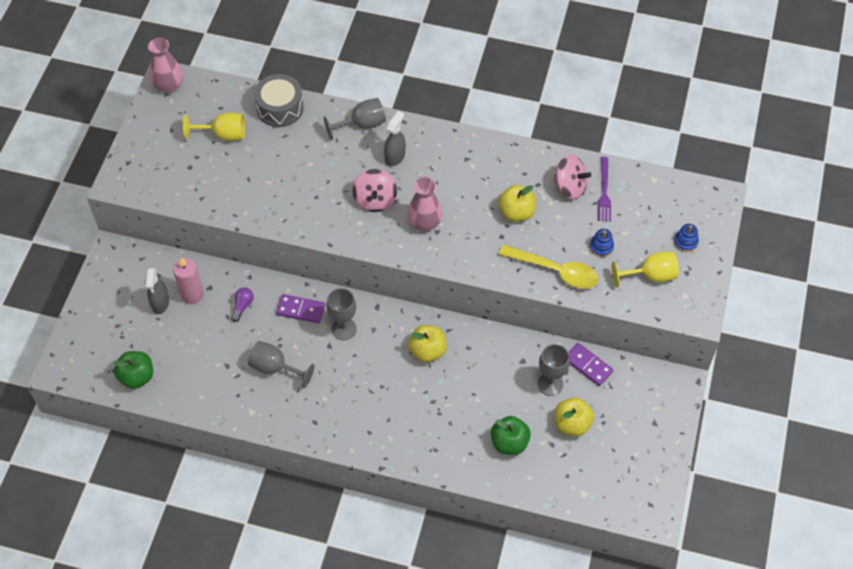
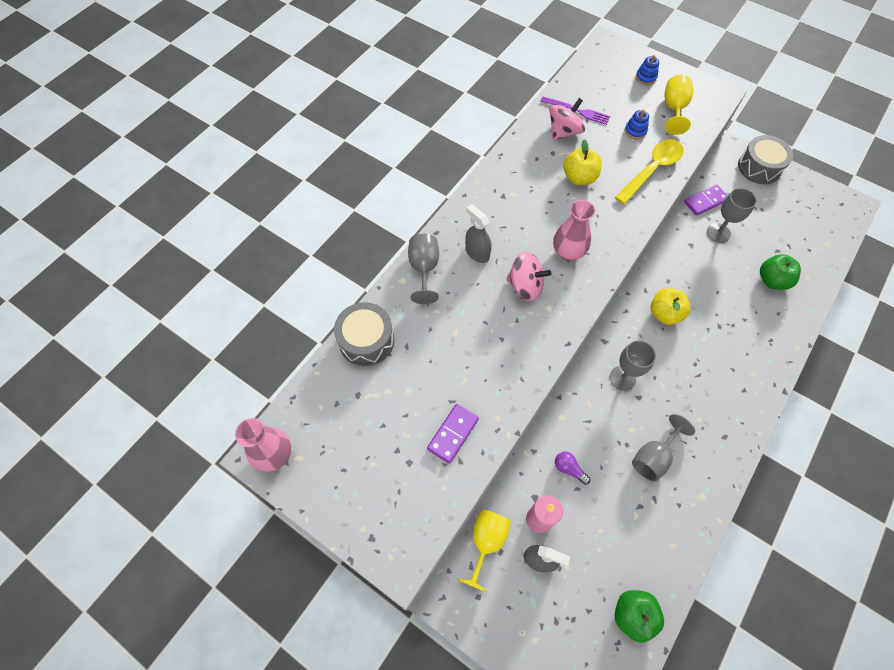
camera: 70 degrees left, 5 degrees up
yellow goblet [183,113,245,141] -> yellow goblet moved to [457,509,511,592]
purple domino [276,294,325,323] -> purple domino moved to [427,404,479,464]
yellow apple [555,398,594,436] -> none
none -> grey drum [738,135,793,184]

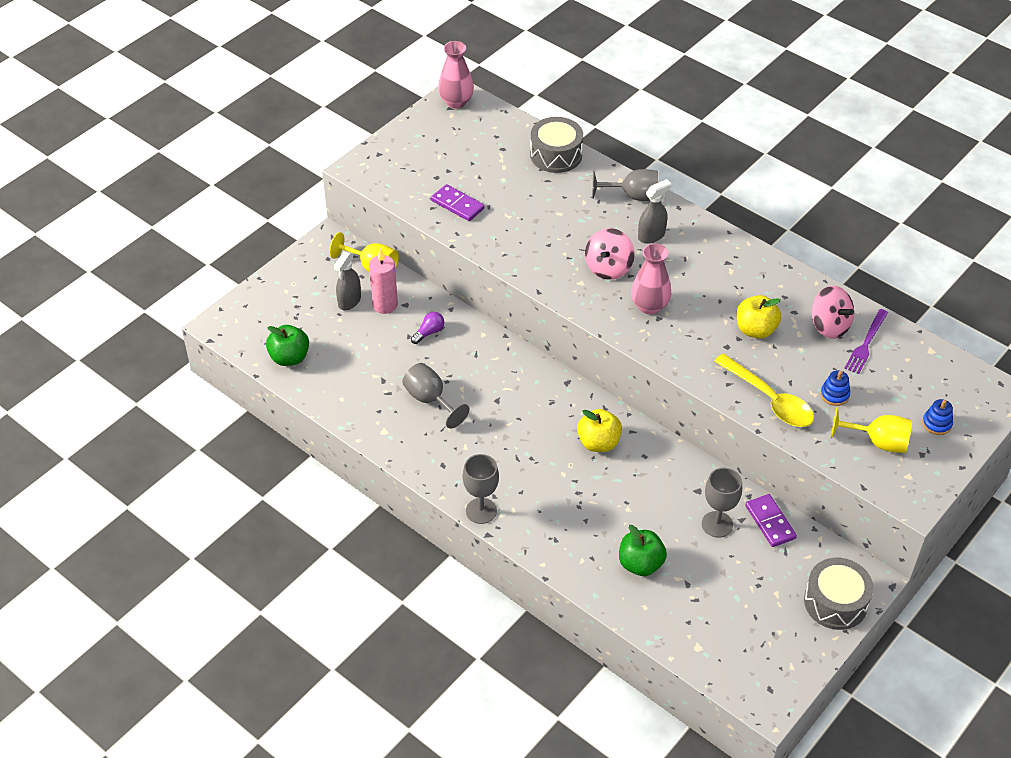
camera: 95 degrees right, 15 degrees down
grey goblet [610,340,656,391] -> grey goblet moved to [463,454,499,524]

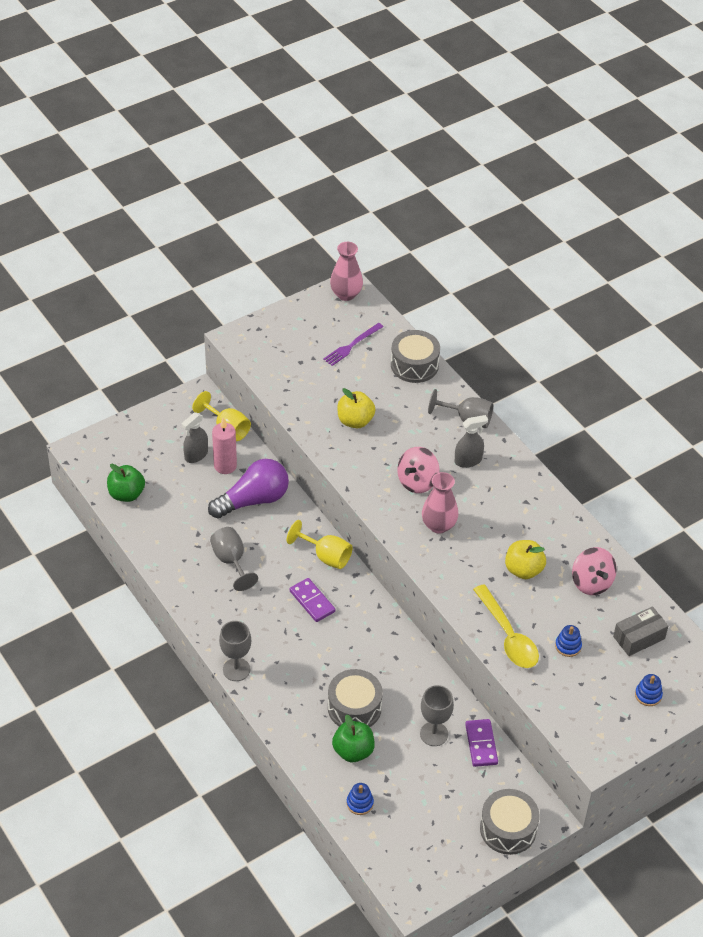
camera: 15 degrees right, 0 degrees up
purple light bulb [411,312,444,344] -> purple light bulb [208,459,289,519], size x2.35
purple domino [431,184,484,221] -> purple domino moved to [290,578,335,622]
yellow apple [577,409,622,452] -> yellow apple moved to [337,388,375,428]
yellow goblet [831,407,912,453] -> yellow goblet moved to [286,520,353,569]
purple fork [844,309,888,374] -> purple fork moved to [323,323,383,366]
none -> grey drum [328,669,383,727]
none -> blue stacking toy [347,783,374,815]
none -> grey box [613,606,668,656]

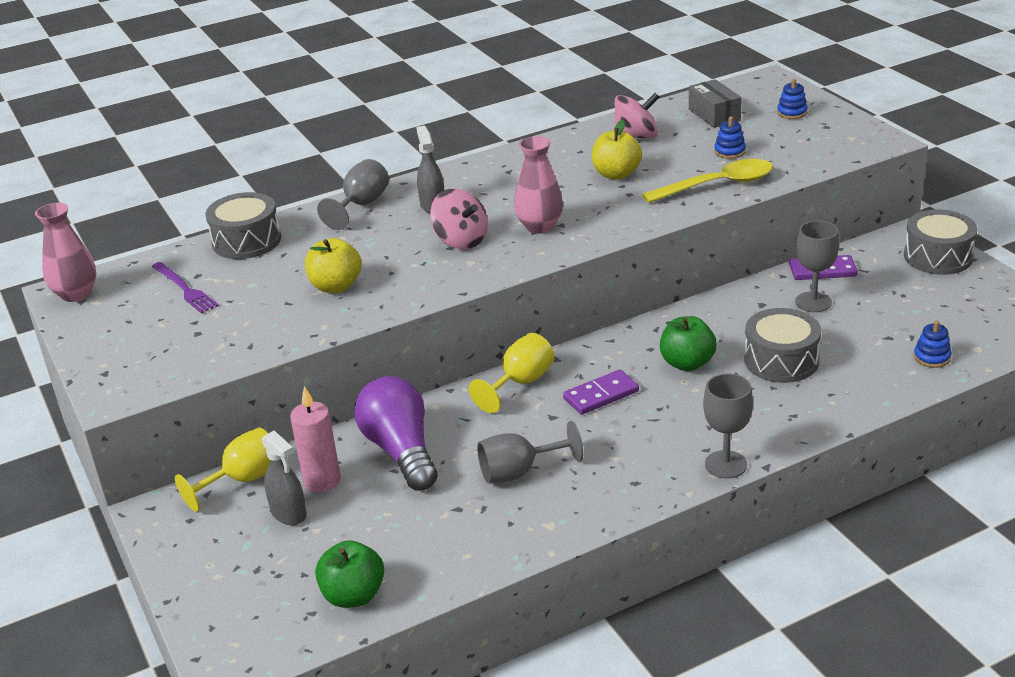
camera: 80 degrees left, 15 degrees down
green apple [332,714,375,762] -> green apple moved to [660,316,717,371]

